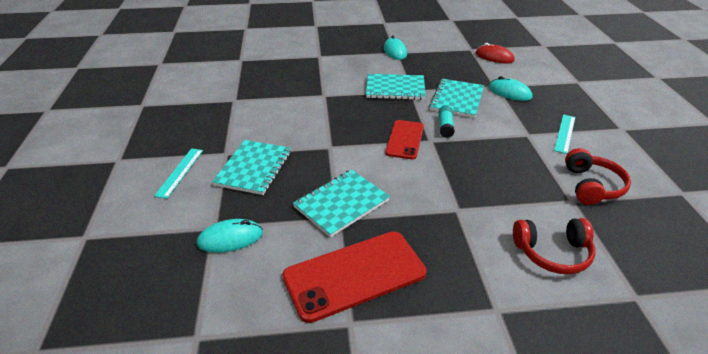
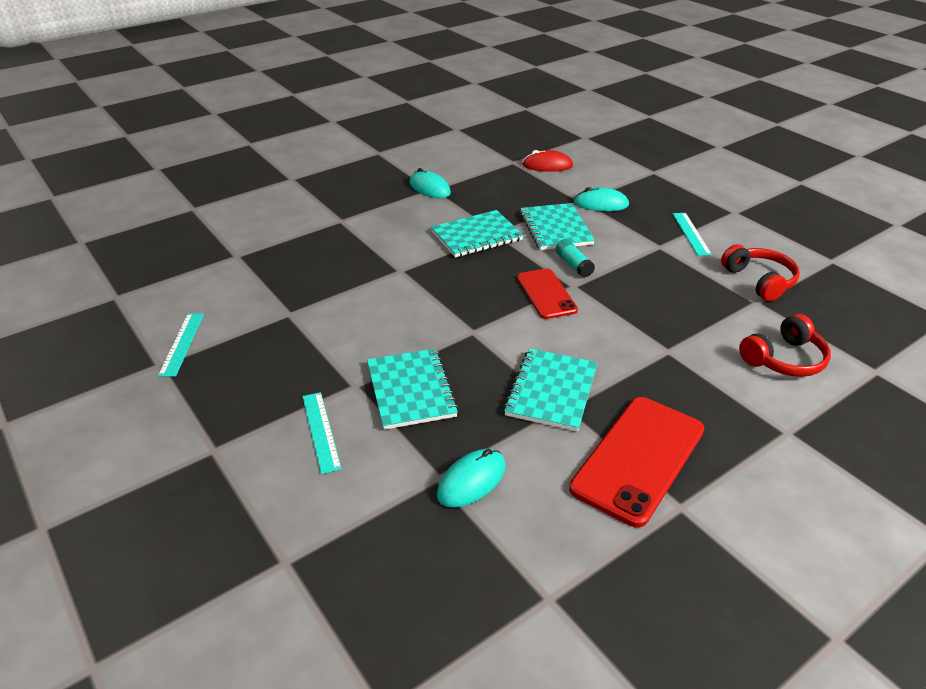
camera: 30 degrees left, 0 degrees up
none -> turquoise ruler [158,313,204,377]

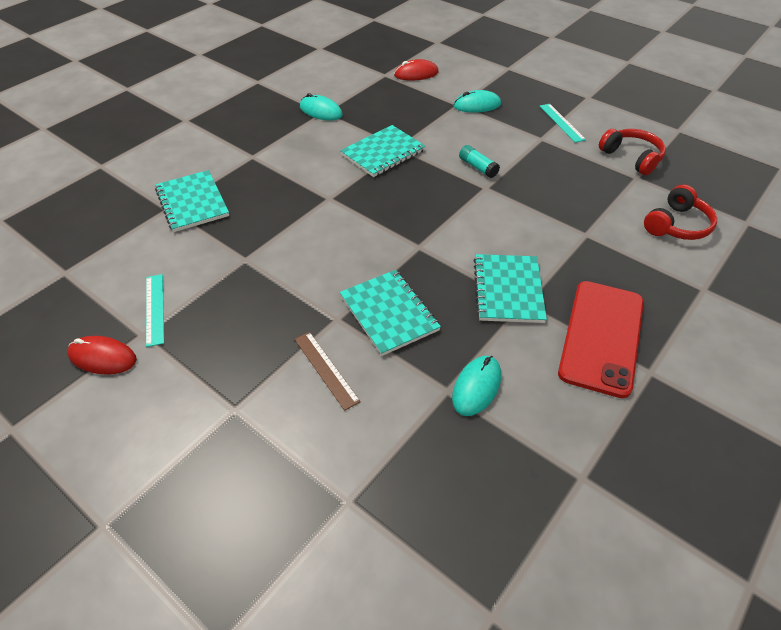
camera: 15 degrees left, 10 degrees up
turquoise ruler [302,392,342,474] -> brown ruler [294,332,361,411]
red phone [517,268,578,319] -> none
turquoise notebook [520,203,595,250] -> turquoise notebook moved to [155,170,229,232]
none -> red mouse [67,336,137,375]

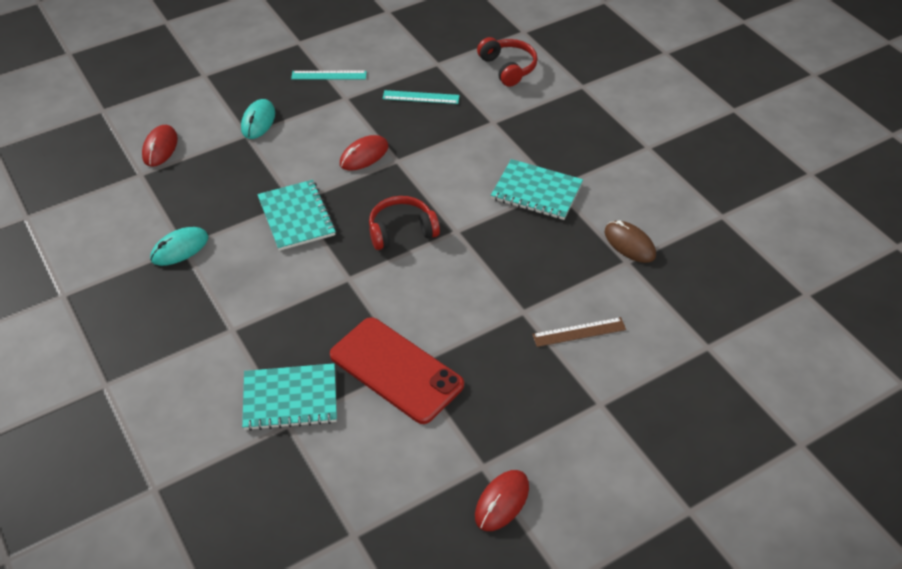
camera: 70 degrees left, 0 degrees up
turquoise ruler [146,274,164,347] -> turquoise ruler moved to [383,90,460,104]
turquoise notebook [340,270,441,356] -> none
turquoise mouse [452,356,501,416] -> brown mouse [605,220,656,263]
turquoise glue stick [459,145,500,178] -> red mouse [340,135,388,171]
red phone [558,281,644,398] -> red phone moved to [330,317,464,424]
red headphones [599,129,666,175] -> red headphones moved to [369,196,440,250]

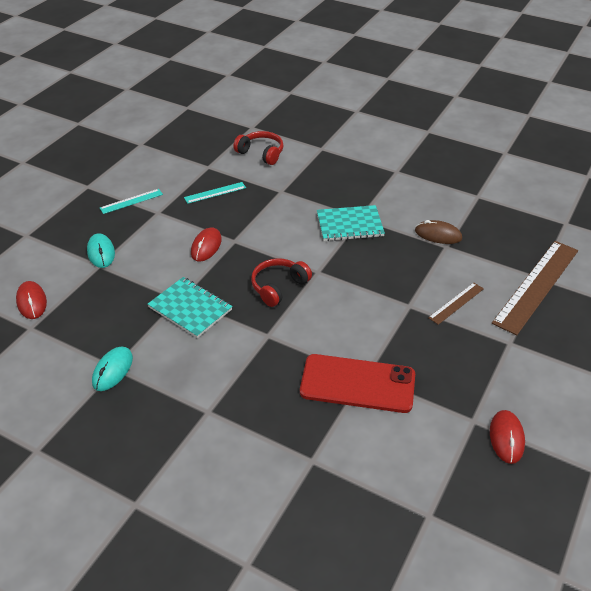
camera: 30 degrees left, 5 degrees down
turquoise notebook [242,363,337,431] -> none
none -> brown ruler [492,241,578,336]

